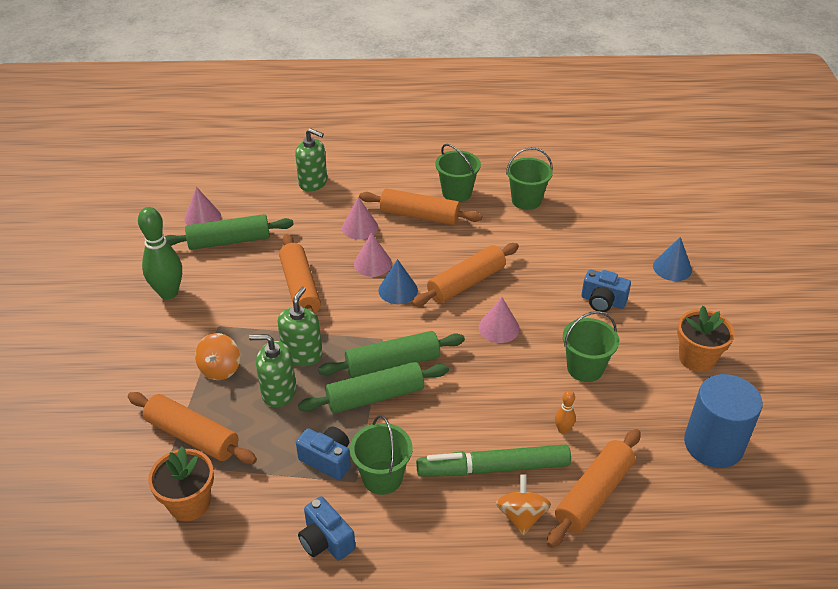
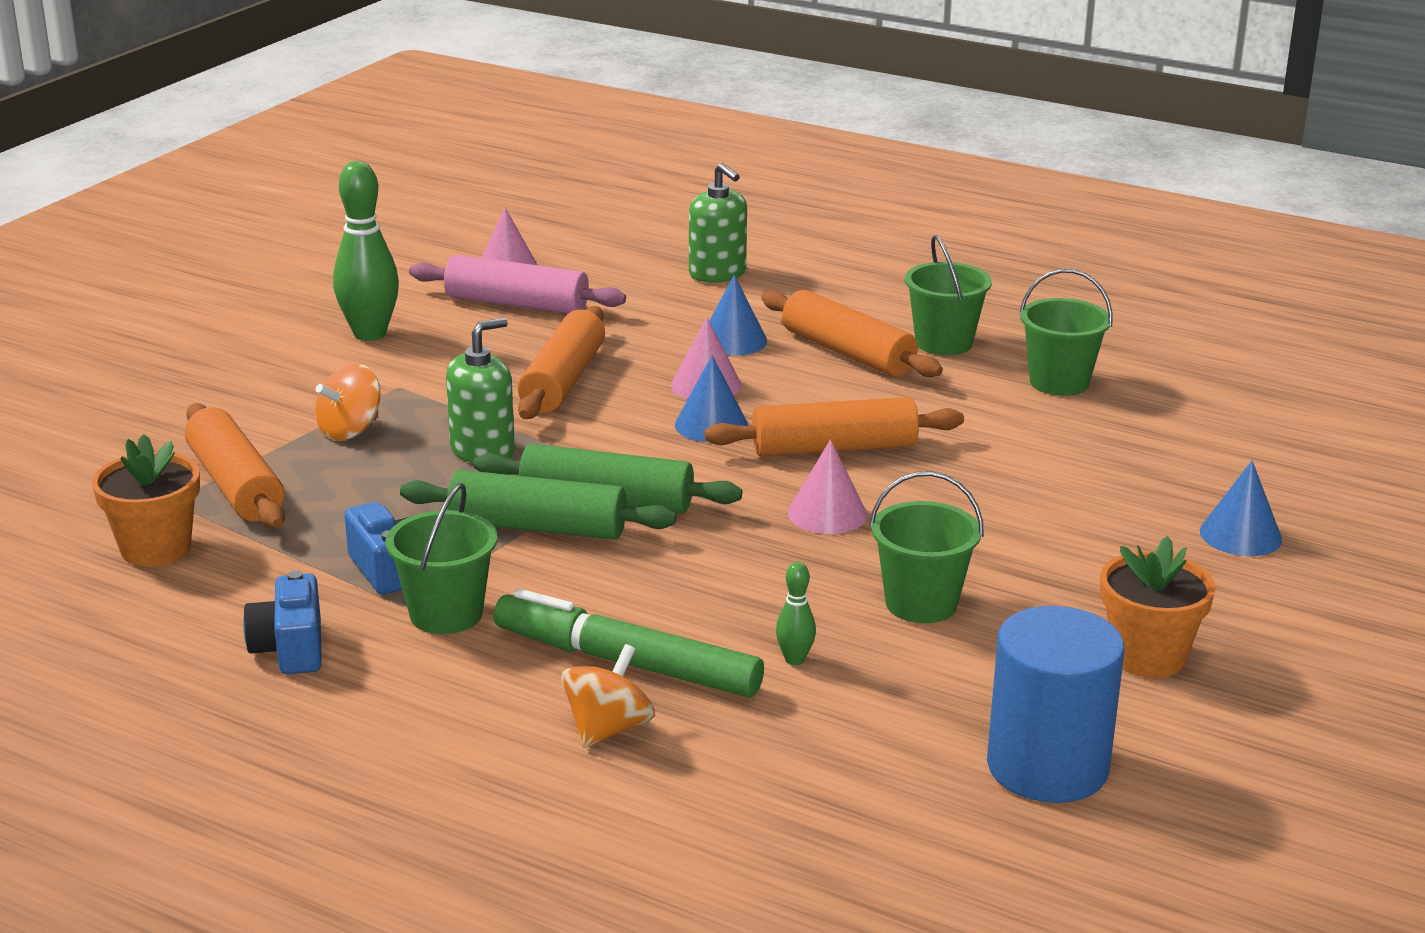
camera: 30 degrees right, 15 degrees down
green rolling pin [164,214,294,250] -> pink rolling pin [409,255,626,313]
green soap dispenser [249,334,296,407] -> none
pink cone [342,197,378,240] -> blue cone [709,275,767,356]
orange rolling pin [547,429,641,548] -> none
orange bowling pin [555,390,576,434] -> green bowling pin [776,562,816,665]
blue camera [581,269,631,312] -> none

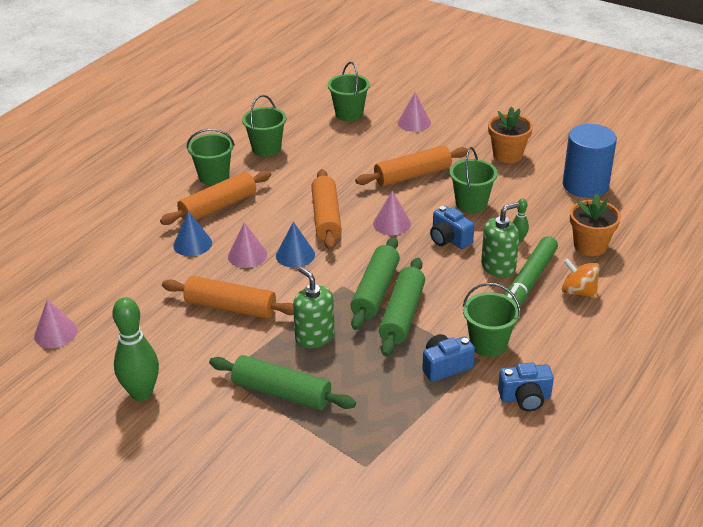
camera: 85 degrees left, 10 degrees up
orange flower pot [92,434,200,567] -> orange flower pot moved to [570,194,621,256]
orange rolling pin [185,403,285,528] -> orange rolling pin moved to [355,145,468,186]
orange spinning top [315,364,381,441] -> green rolling pin [209,355,356,410]
pink rolling pin [409,255,626,313] -> none
green soap dispenser [689,163,747,283] -> green soap dispenser moved to [481,202,520,278]
blue cone [1200,461,1282,556] -> pink cone [398,92,431,132]
none -> green bucket [328,62,370,121]
none -> blue camera [430,206,474,249]

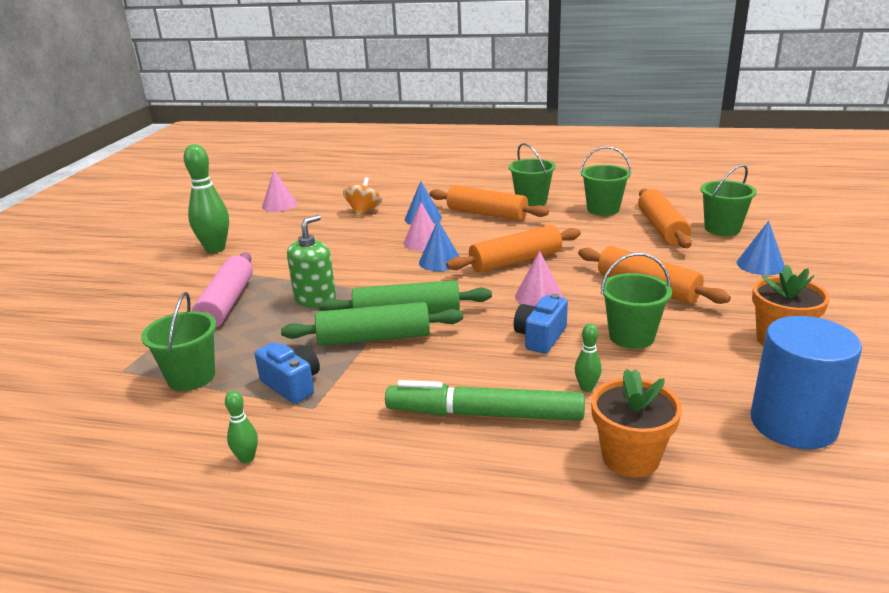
camera: 70 degrees right, 10 degrees down
orange rolling pin [162,276,294,319] -> orange rolling pin moved to [638,189,692,248]
green rolling pin [209,355,356,410] -> pink rolling pin [192,252,253,327]
pink cone [398,92,431,132] -> blue cone [737,221,785,275]
green bucket [463,283,521,357] -> green bucket moved to [141,292,217,391]
green soap dispenser [481,202,520,278] -> none
blue camera [498,362,554,411] -> green bowling pin [225,391,258,464]
orange spinning top [562,258,600,298] -> orange spinning top moved to [343,177,382,216]

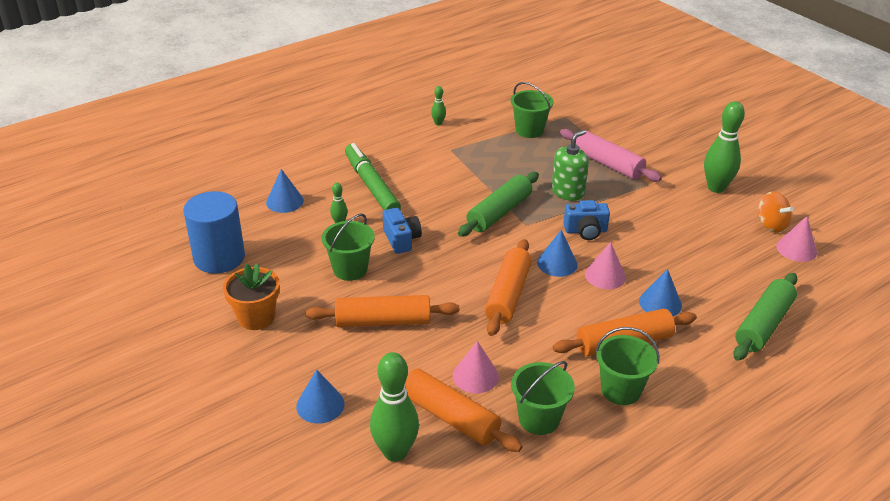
camera: 130 degrees right, 10 degrees up
blue camera [255,342,320,404] -> blue camera moved to [563,200,610,240]
green rolling pin [281,302,463,346] -> green rolling pin moved to [733,273,798,361]
green soap dispenser [287,215,336,308] -> green soap dispenser turned 120 degrees counterclockwise [552,130,589,201]
orange spinning top [343,177,382,216] -> orange spinning top moved to [758,191,794,233]
green marker [385,380,585,421] -> green marker turned 75 degrees counterclockwise [345,143,401,210]
pink cone [515,251,563,306] -> pink cone moved to [453,341,499,393]
orange flower pot [591,369,682,477] -> blue cone [266,169,304,213]
green bucket [700,164,757,236] -> green bowling pin [370,352,419,462]

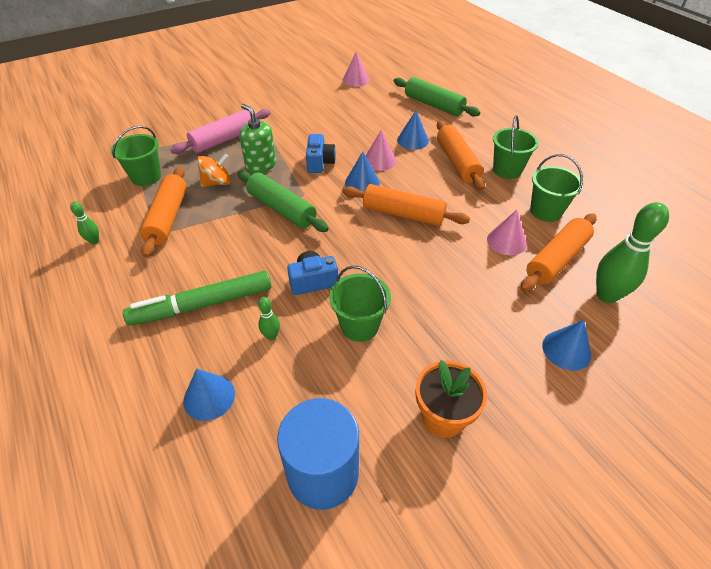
camera: 85 degrees left, 10 degrees up
orange rolling pin [306,295,459,327] -> orange rolling pin moved to [140,167,187,257]
green bowling pin [704,101,745,193] -> none
orange spinning top [758,191,794,233] -> orange spinning top moved to [197,154,231,187]

